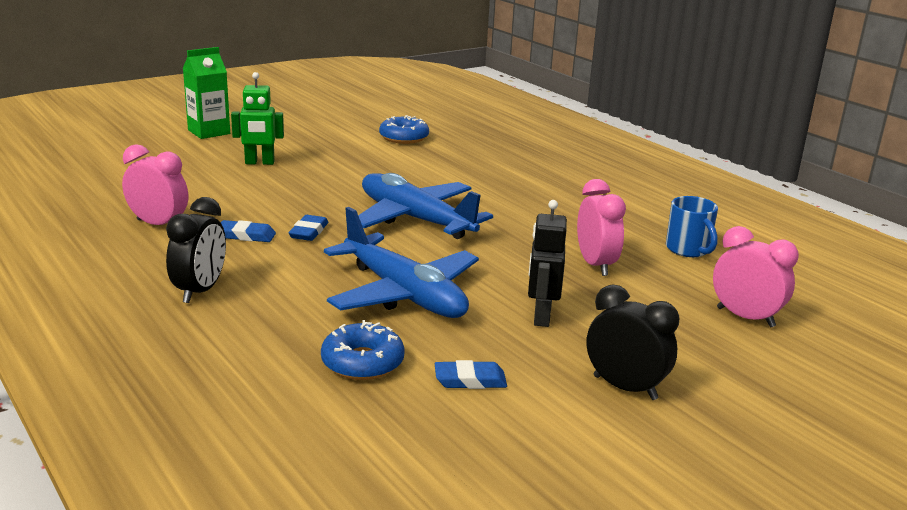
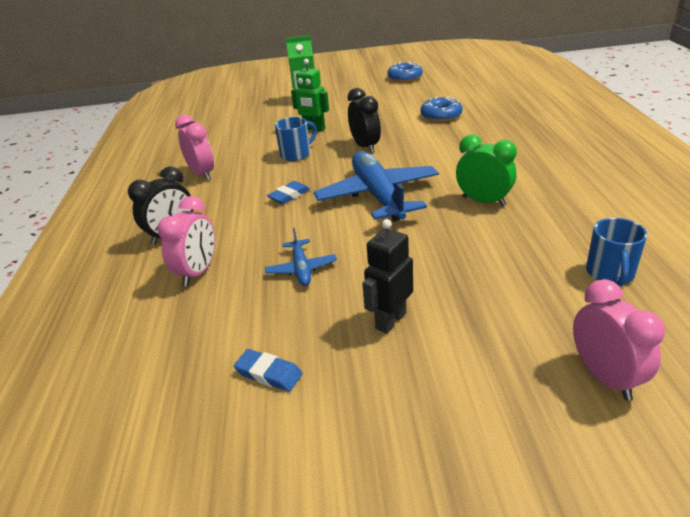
camera: 35 degrees right, 10 degrees up
blue eraser [221,220,276,242] -> none
blue donut [321,320,405,380] -> blue donut moved to [387,61,423,82]
blue plane [324,207,479,318] -> blue plane [265,228,337,286], size x0.48
pink clock [577,179,626,276] -> pink clock moved to [157,196,215,286]
black clock [586,284,679,400] -> black clock moved to [347,88,381,153]
none -> blue mug [275,117,317,161]
none -> green clock [456,135,517,206]

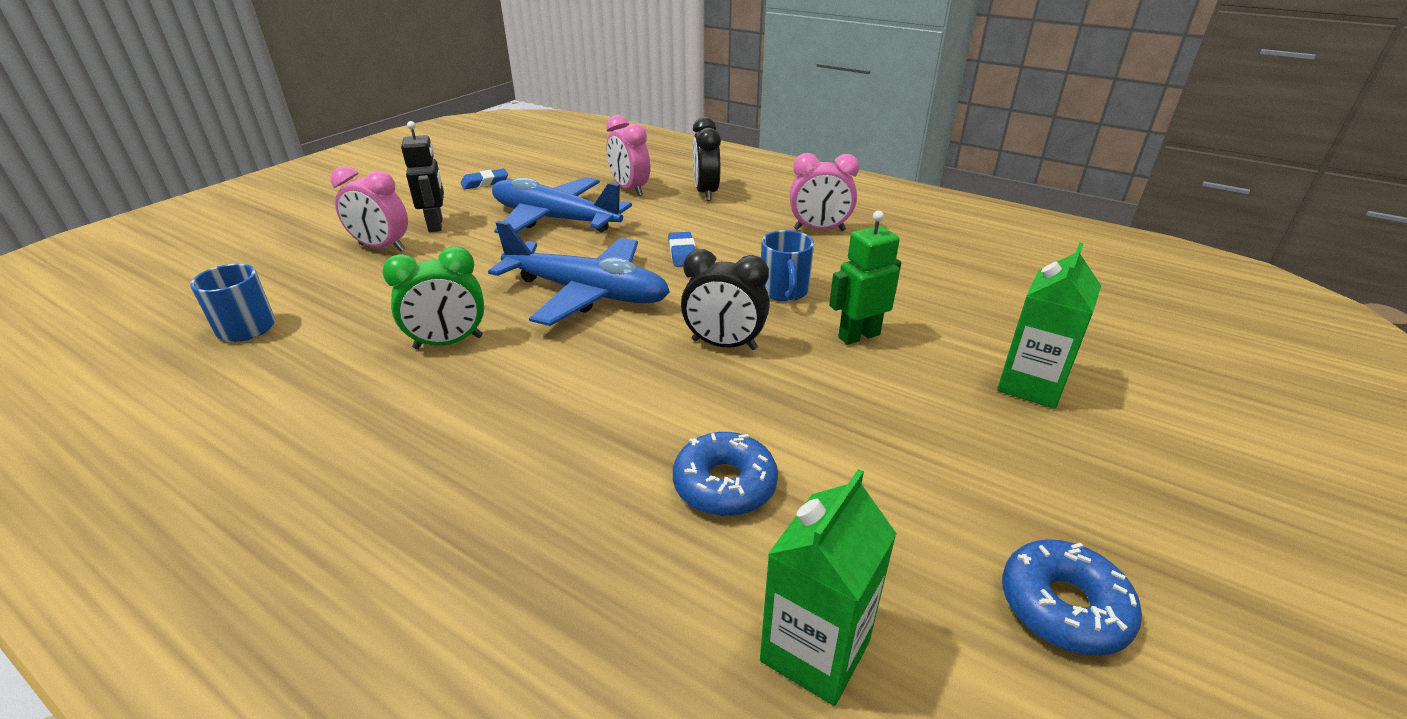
camera: 125 degrees right, 0 degrees up
blue plane [265,228,337,286] -> blue plane [492,177,632,234], size x2.09
pink clock [573,279,665,400] -> pink clock moved to [330,166,408,251]
none -> green carton [760,469,897,706]

